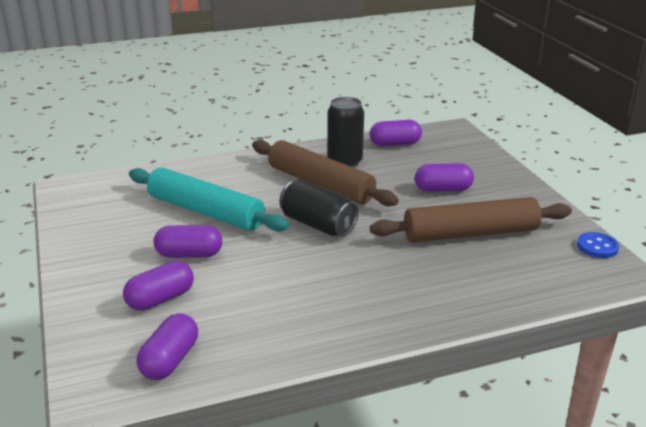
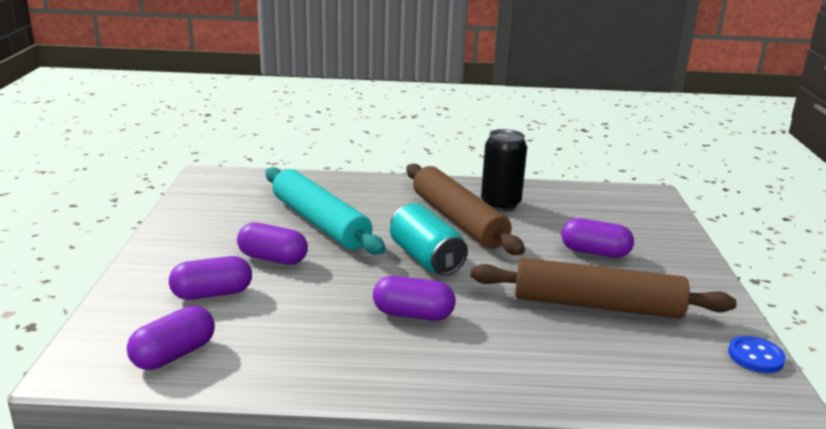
camera: 20 degrees right, 5 degrees down
black can [279,179,359,237] -> turquoise can [390,203,468,276]
purple capsule [370,120,422,147] -> purple capsule moved to [373,276,455,321]

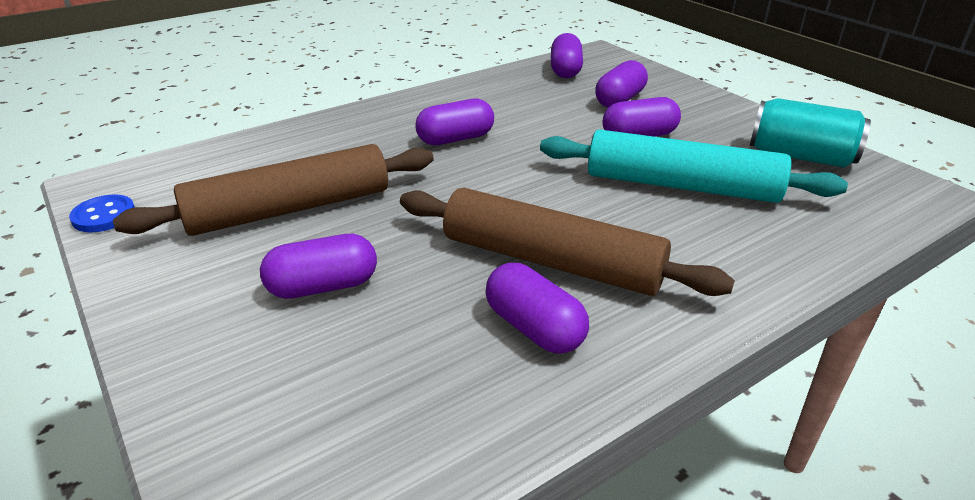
camera: 145 degrees right, 10 degrees up
turquoise can [390,203,468,276] -> turquoise can moved to [750,98,871,168]
black can [481,129,527,211] -> purple capsule [485,263,589,354]

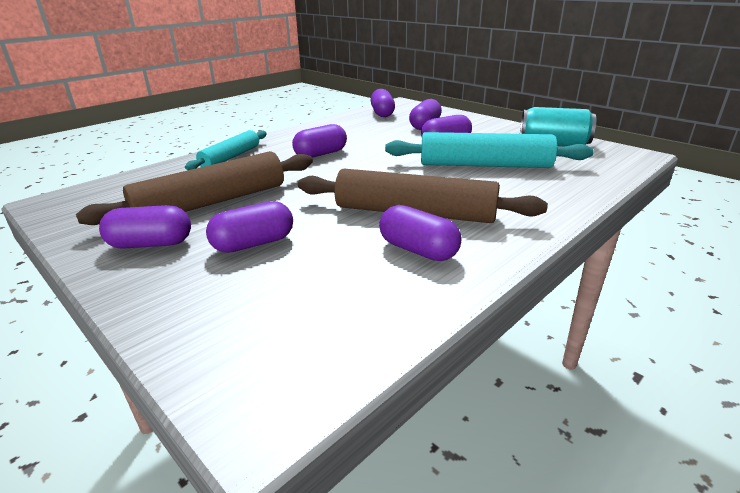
camera: 10 degrees left, 5 degrees down
blue button [69,194,135,232] -> none
none -> purple capsule [99,205,191,249]
none -> turquoise rolling pin [185,130,267,170]

